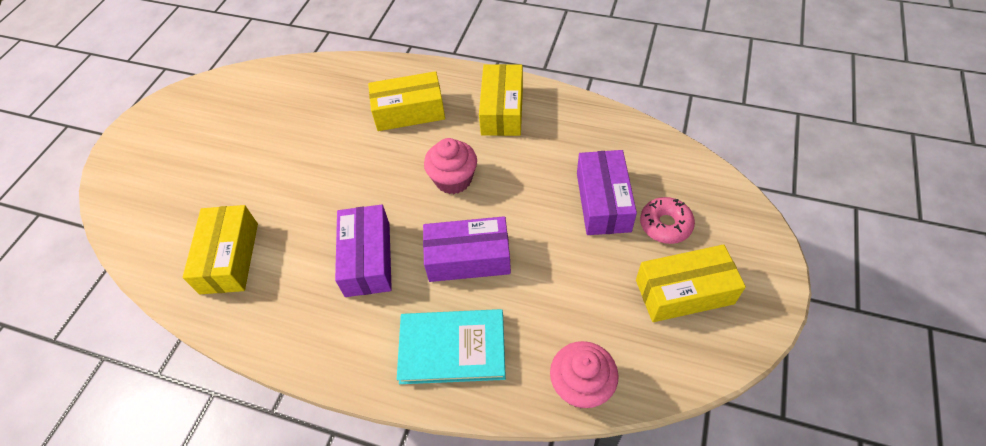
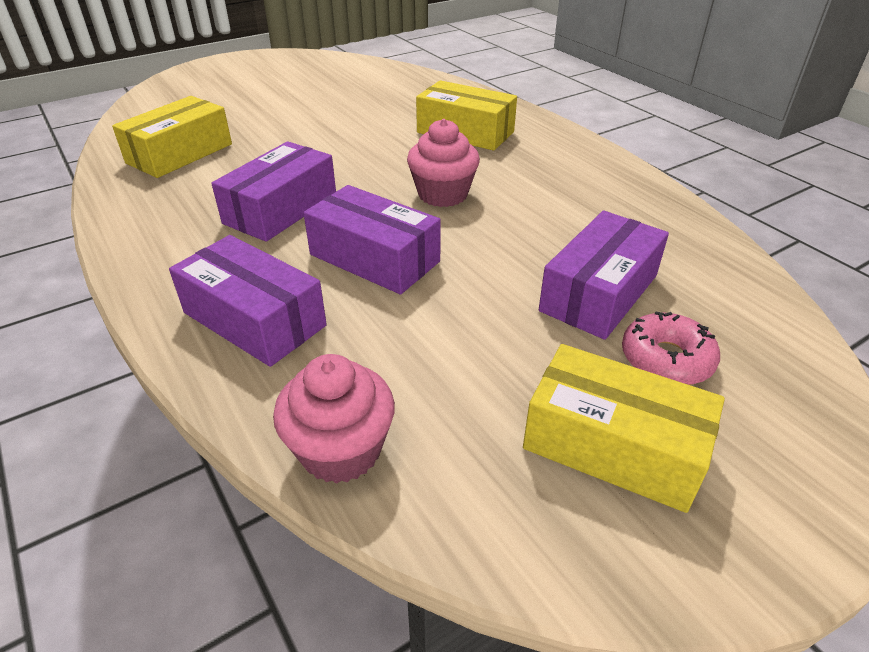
camera: 35 degrees right, 15 degrees down
turquoise book [397,309,506,384] -> purple box [169,235,327,367]
yellow box [479,64,523,136] -> none

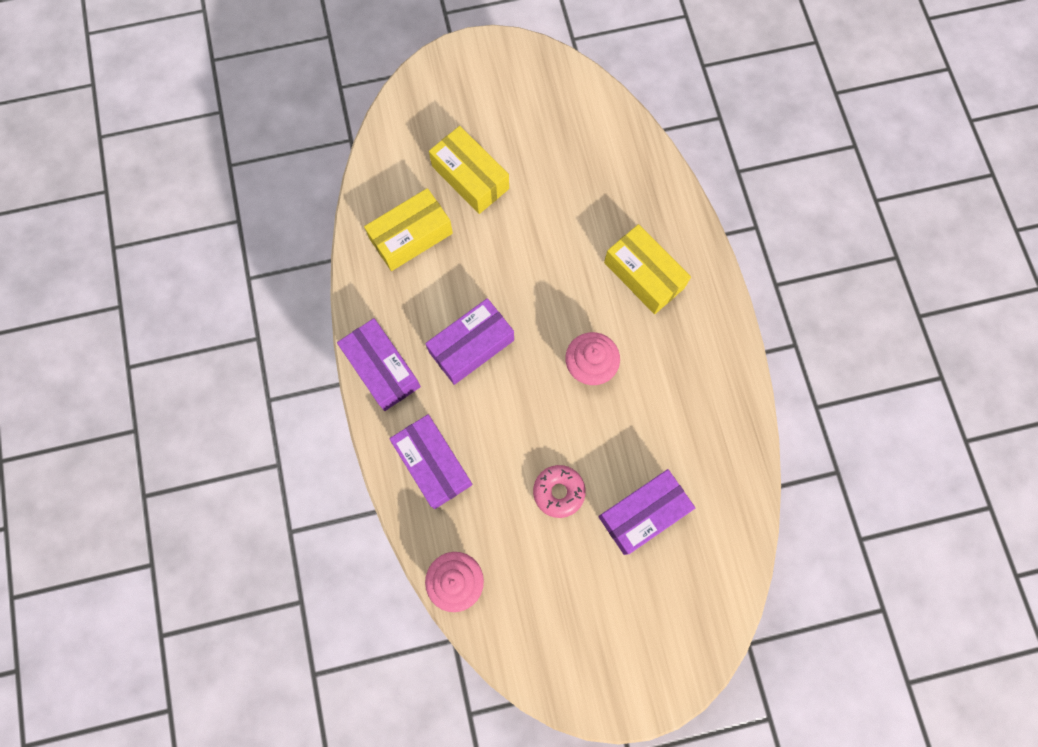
camera: 20 degrees right, 35 degrees up
purple box [304,185,441,294] -> purple box moved to [337,318,421,411]
yellow box [523,344,725,513] -> yellow box moved to [429,126,509,214]
pink donut [622,311,720,385] -> pink donut moved to [533,465,586,518]

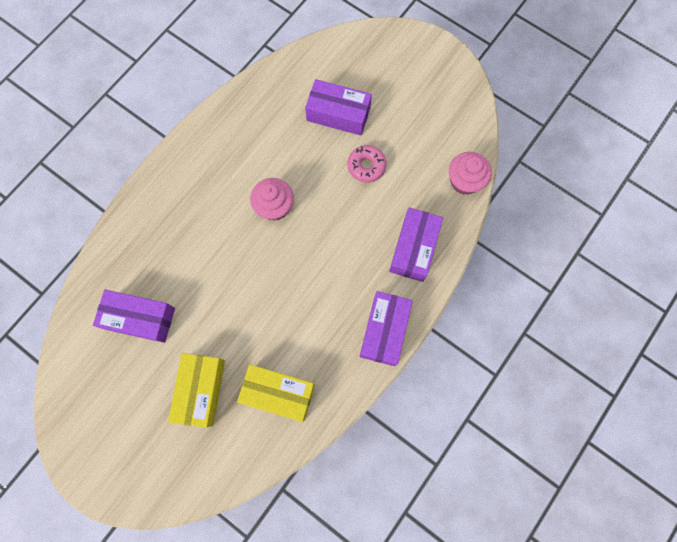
camera: 130 degrees left, 0 degrees up
purple box [425,298,514,385] -> purple box moved to [93,290,175,343]
yellow box [604,224,691,314] -> none

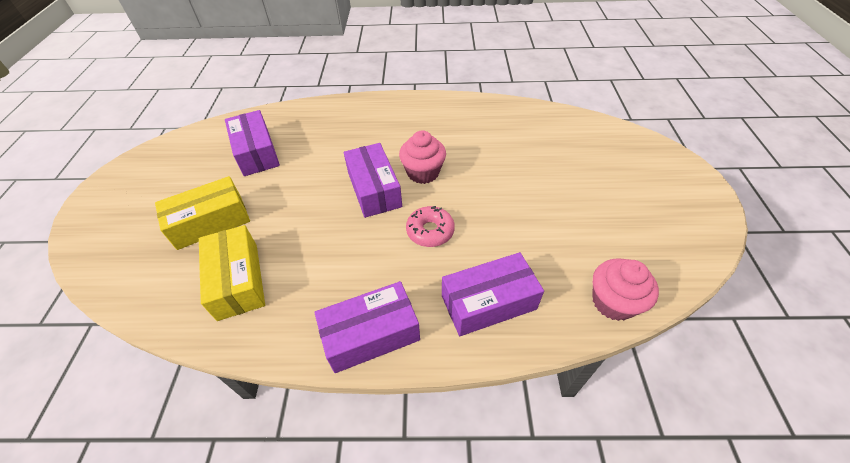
camera: 55 degrees right, 25 degrees down
purple box [305,79,372,136] -> purple box moved to [344,143,402,218]
pink donut [348,145,387,182] -> pink donut moved to [406,206,455,247]

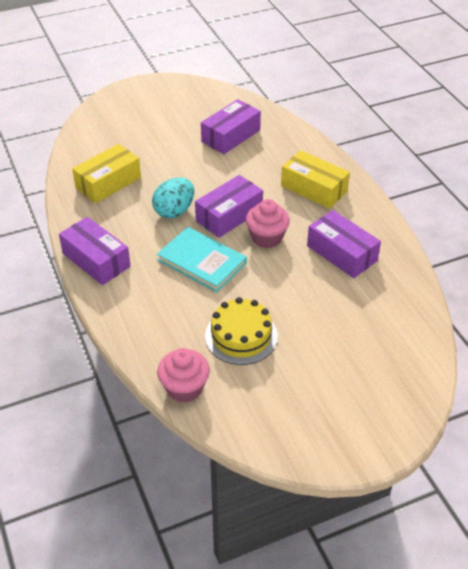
camera: 65 degrees right, 5 degrees down
yellow box [155,176,250,250] -> yellow box moved to [281,150,350,209]
pink donut [406,206,455,247] -> turquoise book [157,227,247,292]
purple box [442,252,544,336] -> purple box moved to [307,210,381,278]
none -> turquoise egg [152,177,194,219]
none -> yellow cake [205,297,278,365]

